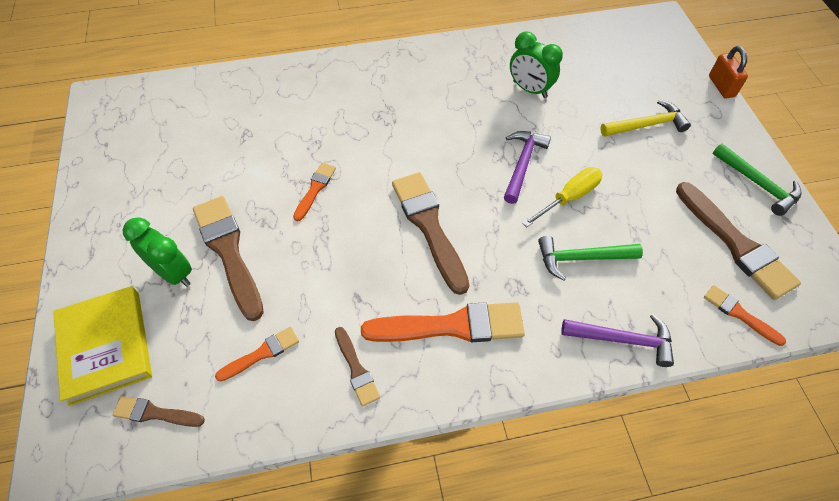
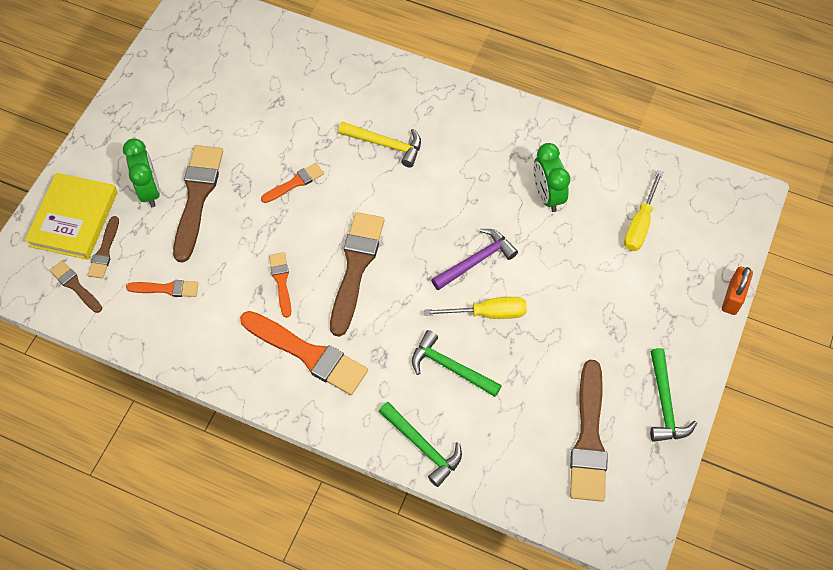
camera: 35 degrees right, 5 degrees up
brown brush [335,327,380,406] -> brown brush moved to [88,216,119,279]
purple hammer [561,314,674,367] -> green hammer [379,402,462,487]
yellow hammer [601,100,691,137] -> yellow hammer moved to [338,121,421,167]
orange brush [704,285,786,346] -> orange brush moved to [269,252,291,318]
none -> yellow screwdriver [624,170,663,251]

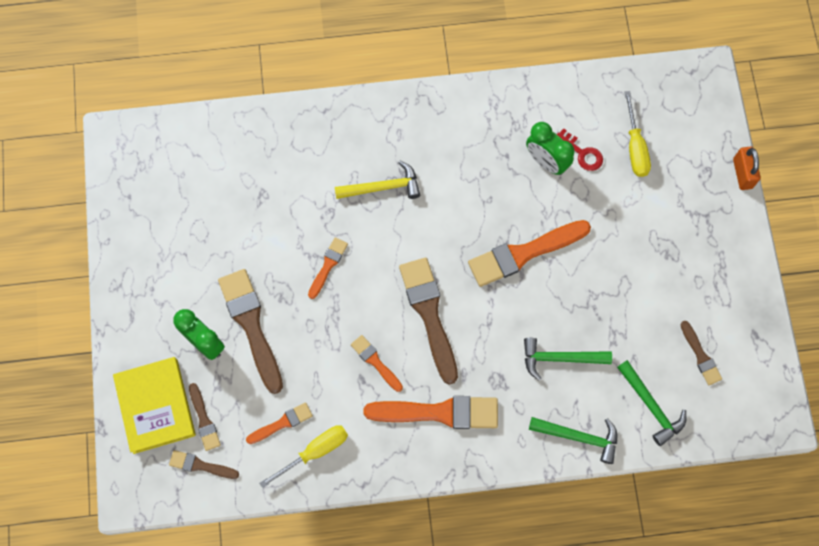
camera: 30 degrees left, 10 degrees up
yellow screwdriver [424,297,527,319] -> yellow screwdriver moved to [260,425,348,488]
purple hammer [431,229,518,290] -> orange brush [468,220,591,287]
brown brush [570,360,608,502] -> brown brush [681,321,722,385], size x0.52
green hammer [650,348,697,442] -> green hammer moved to [617,360,686,446]
none -> red key [557,128,603,171]

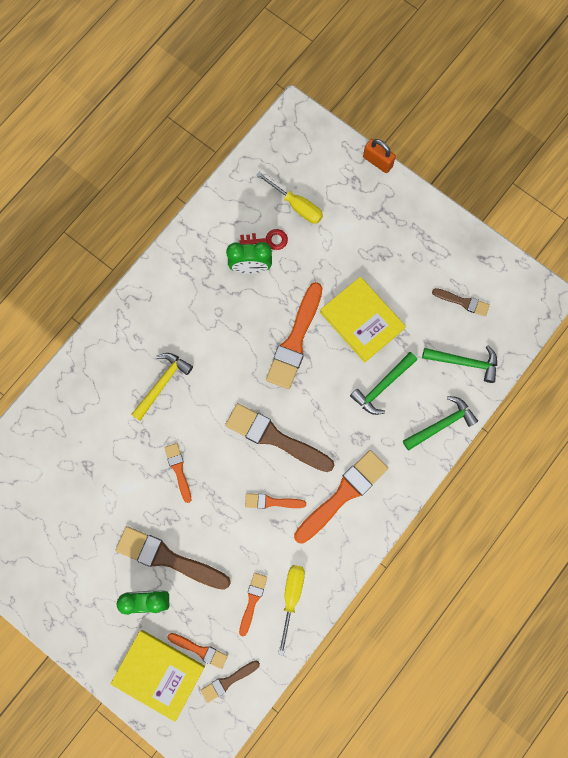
camera: 45 degrees left, 5 degrees up
brown brush [189,383,221,451] -> orange brush [168,633,228,669]
none -> yellow book [320,277,406,363]

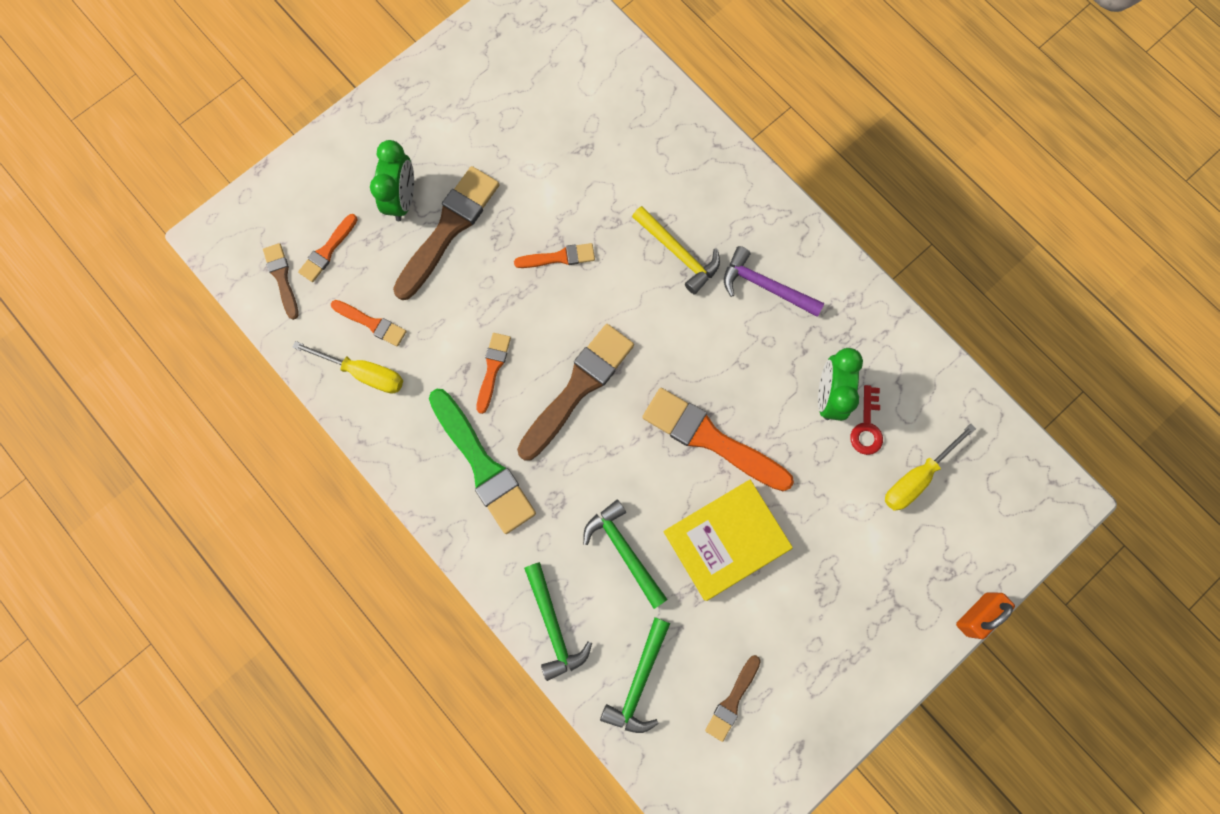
camera: 100 degrees right, 0 degrees up
yellow book [110,630,205,722] -> none
orange brush [294,450,388,544] -> green brush [429,389,536,534]
none -> purple hammer [724,246,824,317]

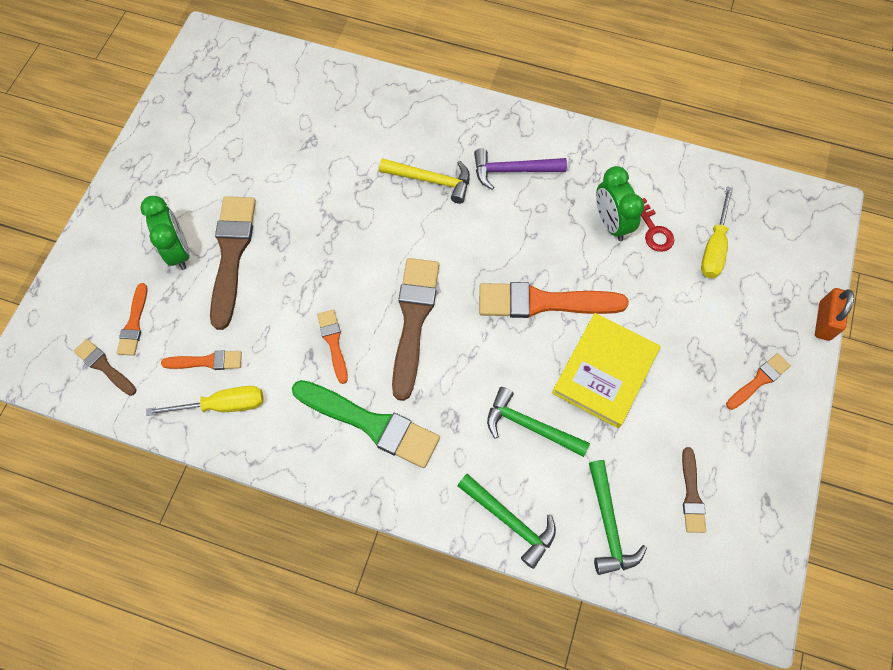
camera: 30 degrees left, 10 degrees down
orange brush [514,243,595,268] -> orange brush moved to [726,353,791,410]

